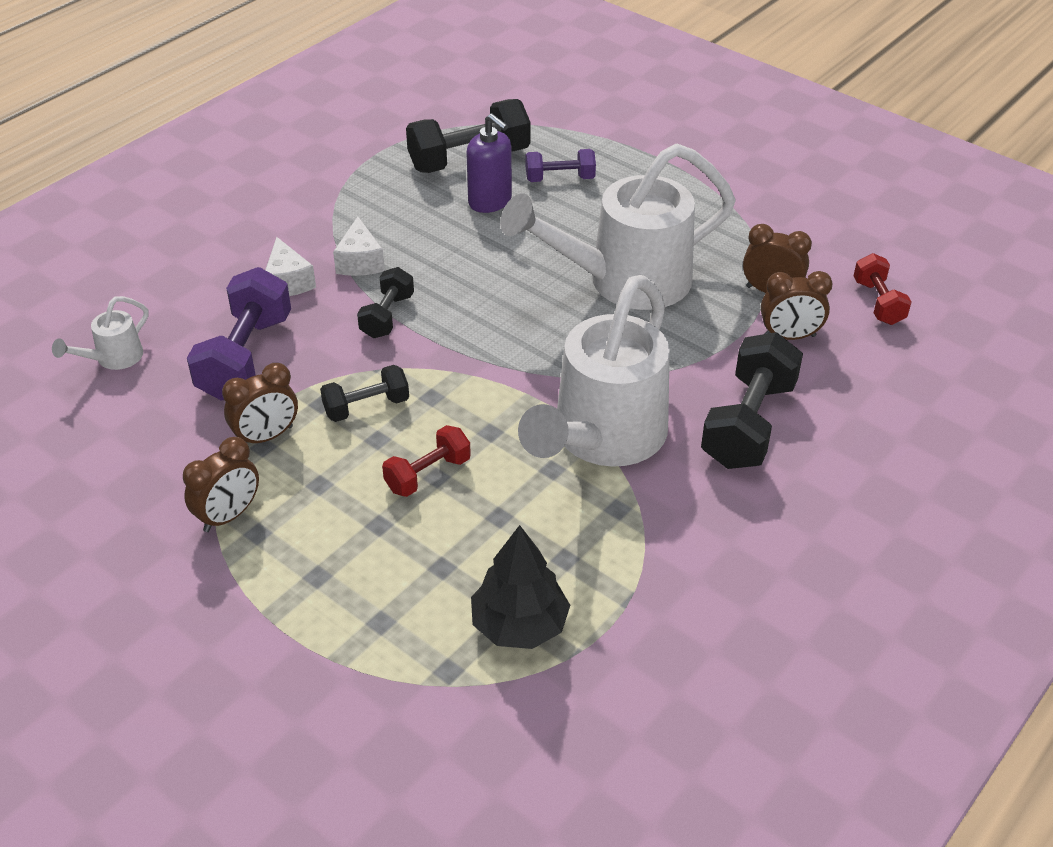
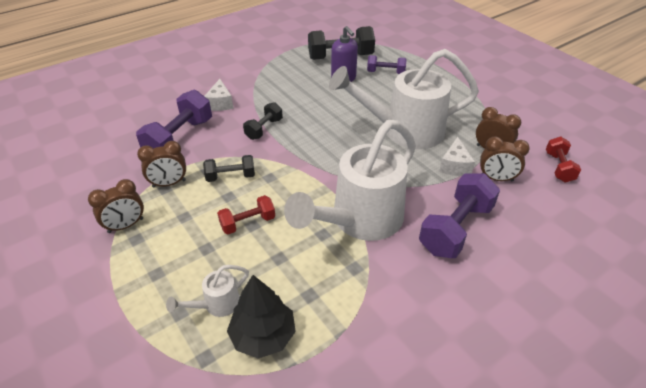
camera: 15 degrees right, 0 degrees up
white watering can [52,296,148,370] -> white watering can moved to [166,265,249,317]
white cheese [333,217,385,276] -> white cheese moved to [439,137,475,176]
black dumbbell [701,332,803,469] -> purple dumbbell [419,173,500,258]

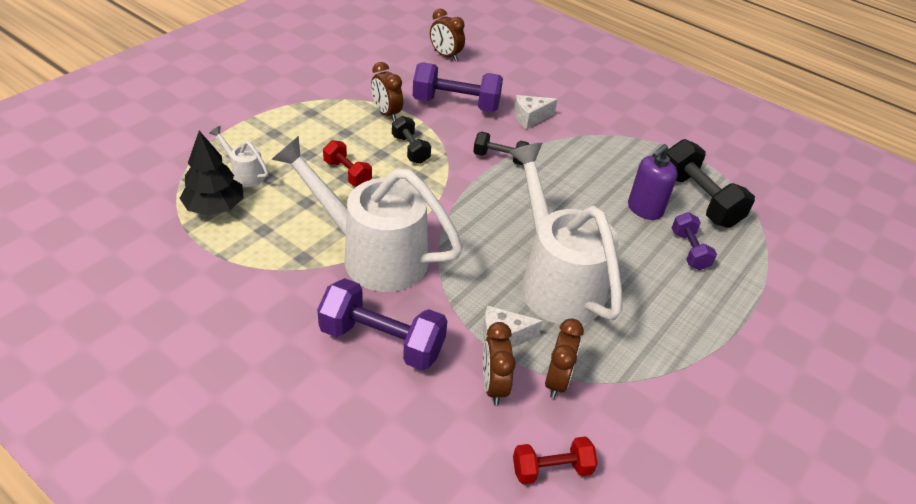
camera: 70 degrees right, 0 degrees up
brown clock [88,179,144,233] -> brown clock moved to [430,9,465,61]

